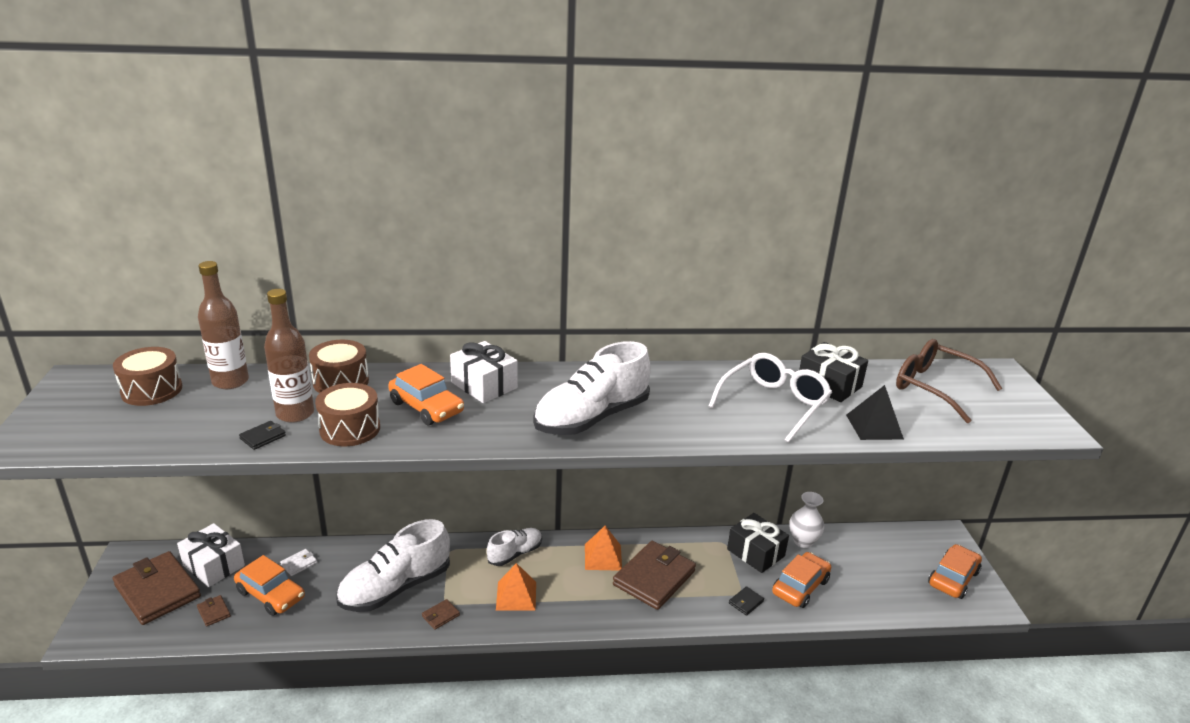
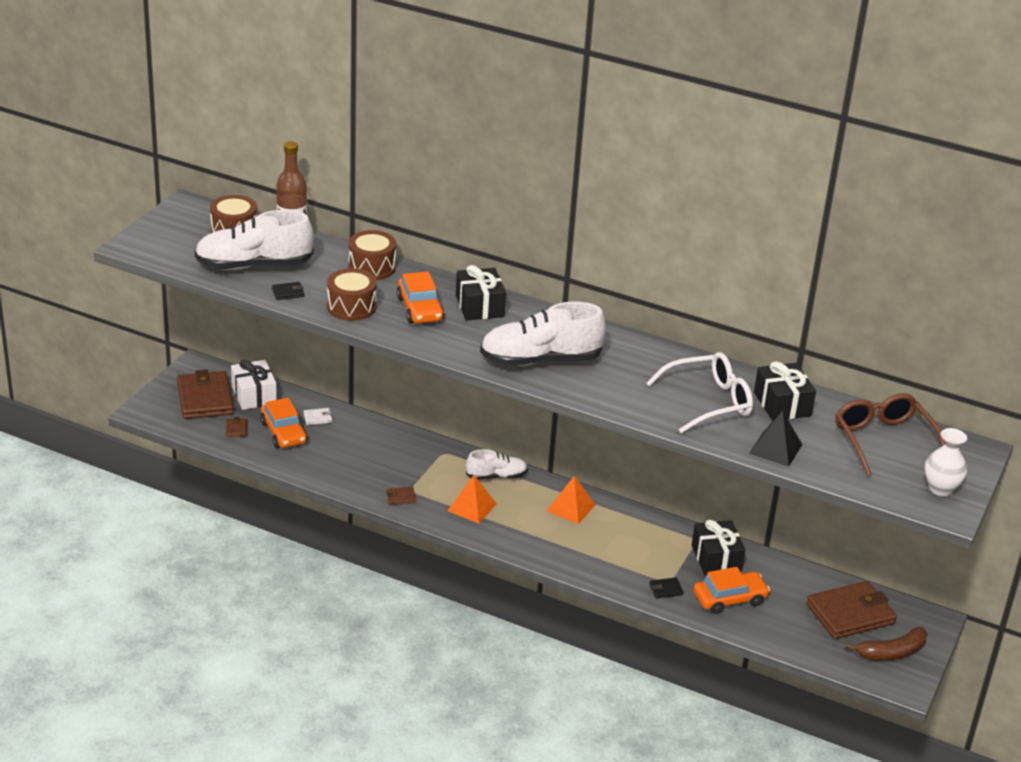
camera: 30 degrees right, 5 degrees up
brown bottle [264,289,314,423] -> none
white shoe [336,519,450,612] -> white shoe moved to [195,210,314,270]
white gift [450,341,518,403] -> black gift [456,265,506,320]
brown wallet [613,541,696,610] -> brown wallet moved to [806,581,897,639]
white vase [789,492,824,548] -> white vase moved to [925,428,967,496]
orange car [928,544,982,599] -> brown banana [845,627,928,661]

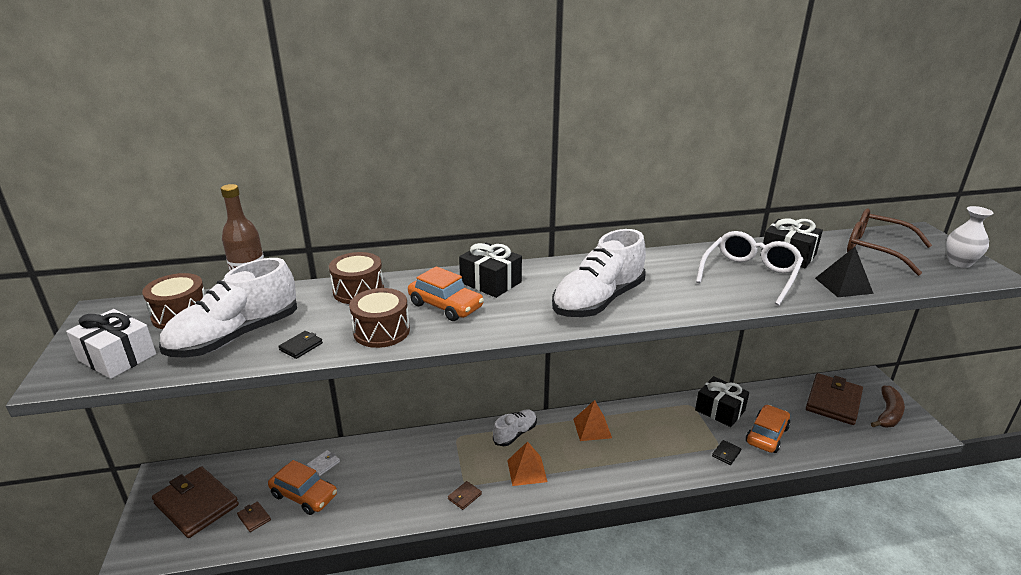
camera: 35 degrees left, 5 degrees down
white gift [231,360,277,410] -> white gift moved to [66,309,156,379]

